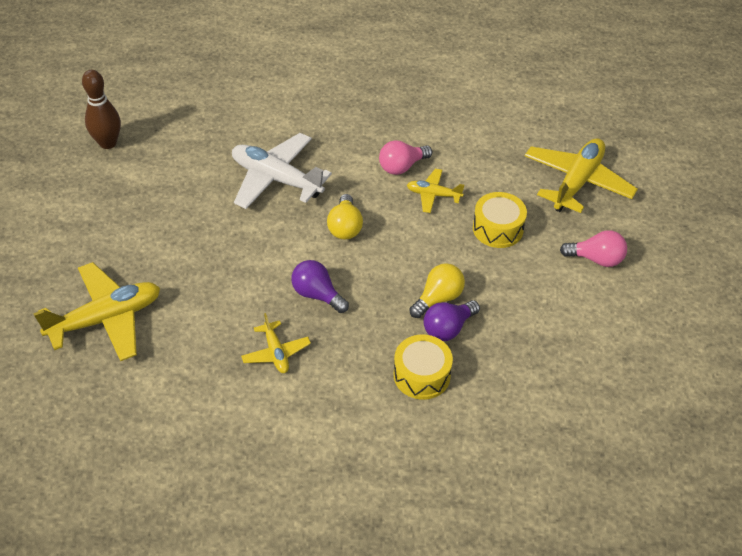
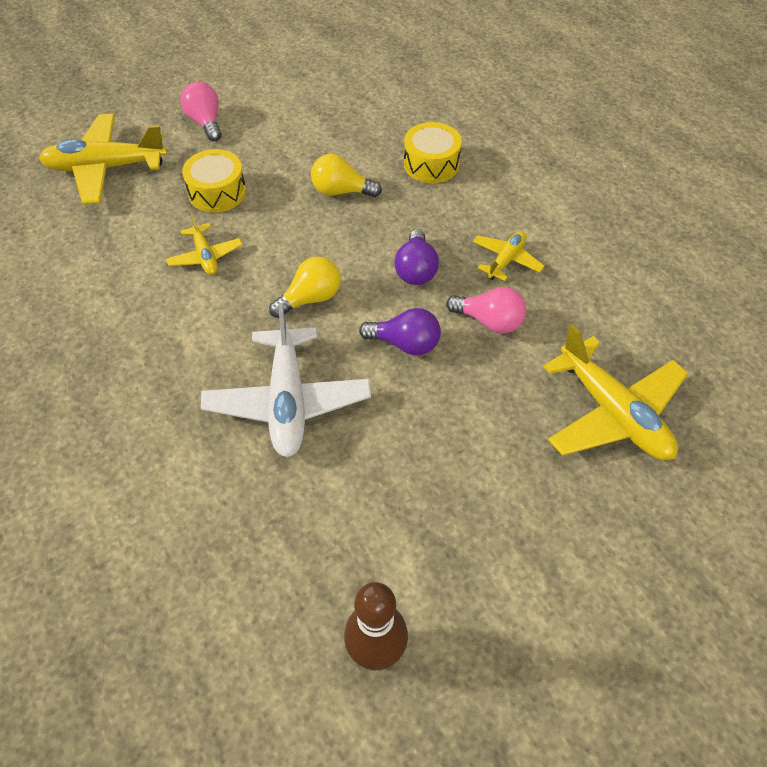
camera: 125 degrees left, 5 degrees up
yellow plane [33,262,160,361] -> yellow plane turned 150 degrees counterclockwise [543,324,688,460]
pink light bulb [379,140,432,175] -> pink light bulb moved to [446,287,526,334]
purple light bulb [424,300,480,341] -> purple light bulb moved to [359,308,441,355]

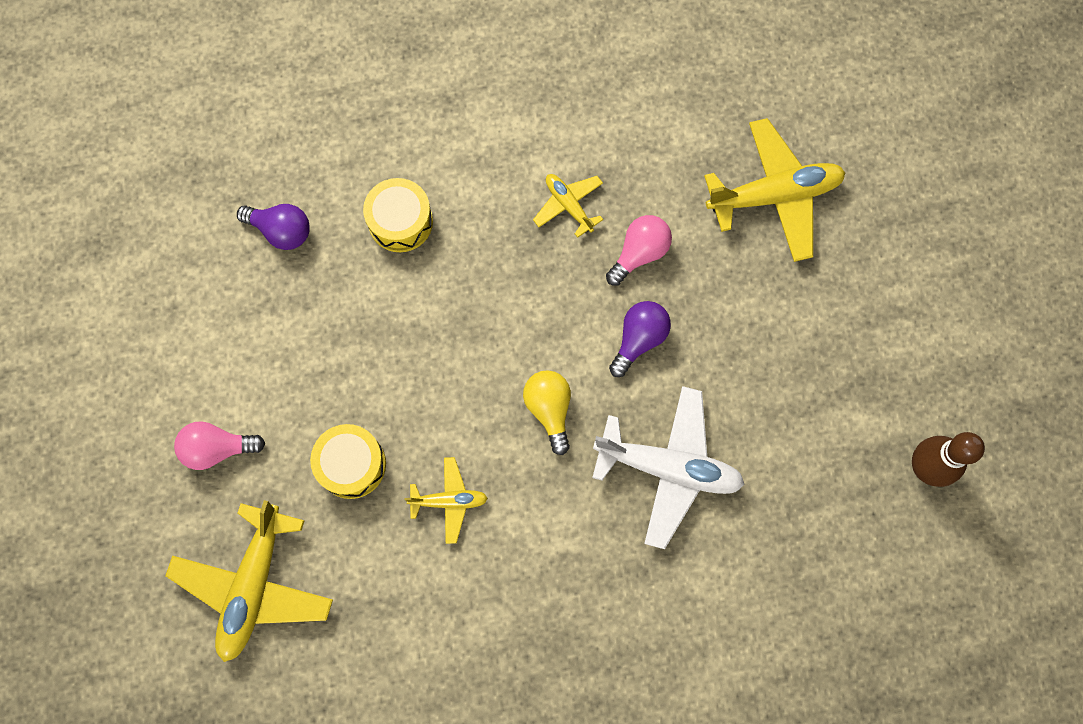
camera: 70 degrees left, 20 degrees up
yellow light bulb [311,154,382,197] -> none
purple light bulb [395,229,439,285] -> purple light bulb moved to [237,204,310,250]

